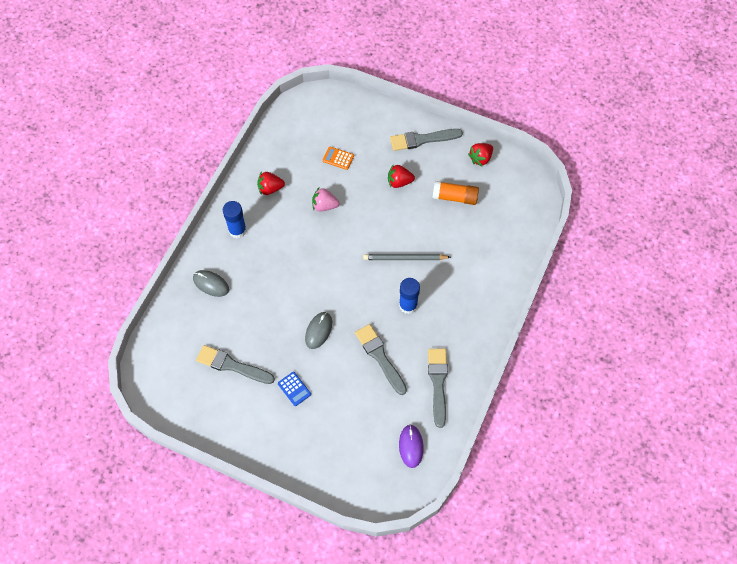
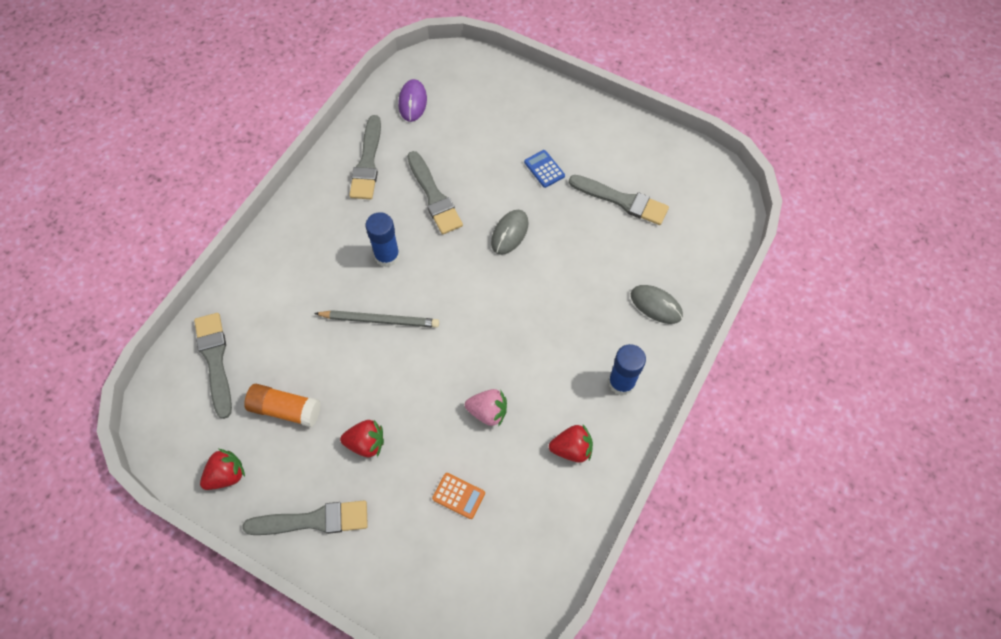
camera: 175 degrees left, 0 degrees up
none -> grey brush [194,313,232,419]

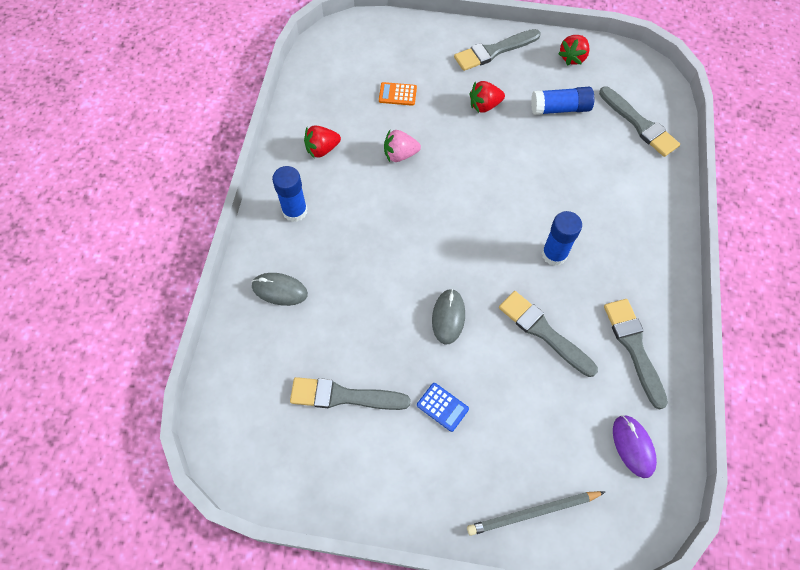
camera: 160 degrees right, 0 degrees up
orange glue stick [244,384,321,427] -> blue glue stick [531,87,594,115]
grey pencil [314,310,439,328] -> grey pencil moved to [467,491,605,536]

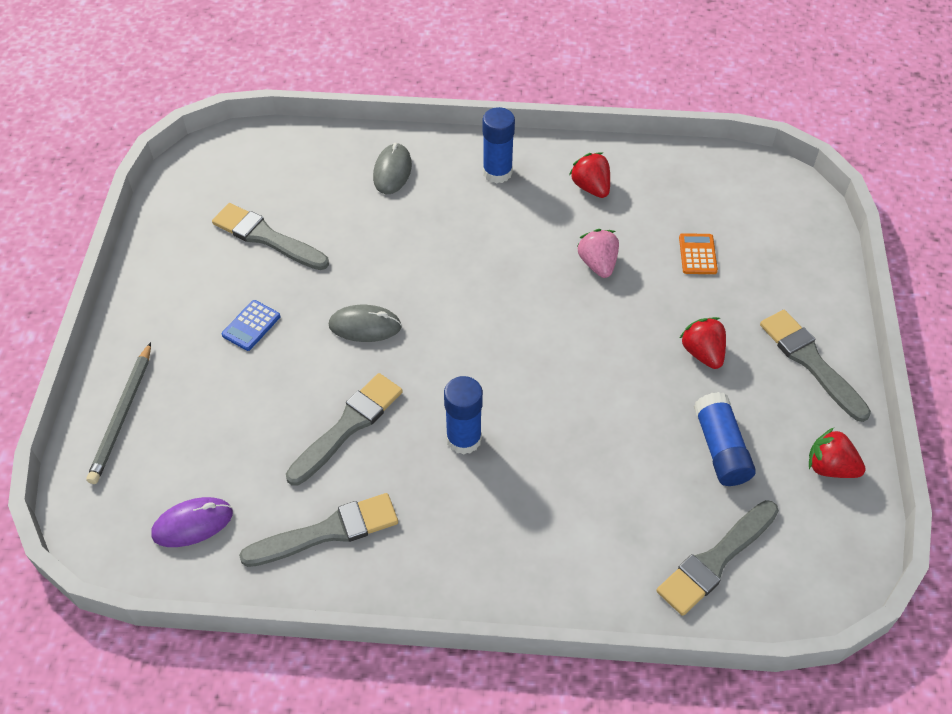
camera: 85 degrees right, 10 degrees down
grey brush [290,377,411,410] -> grey brush turned 60 degrees counterclockwise [212,203,329,270]
grey pencil [467,491,605,536] -> grey pencil turned 150 degrees counterclockwise [86,342,151,484]

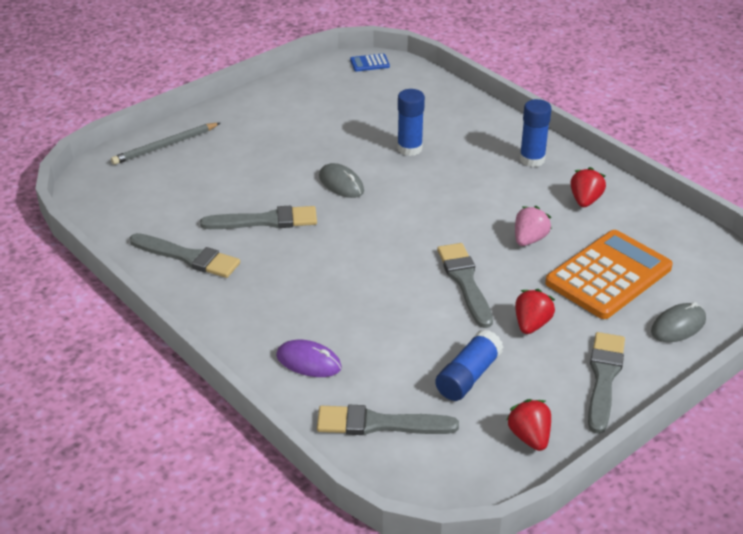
camera: 45 degrees right, 15 degrees down
purple mouse [151,497,233,547] -> purple mouse moved to [276,340,342,377]
grey brush [212,203,329,270] -> grey brush moved to [437,243,493,328]
blue calculator [222,300,280,351] -> blue calculator moved to [350,54,390,72]
grey mouse [373,143,412,194] -> grey mouse moved to [651,302,706,342]
blue glue stick [444,376,483,455] -> blue glue stick moved to [397,89,425,156]
orange calculator [679,233,718,274] -> orange calculator [545,230,673,319], size x2.48

